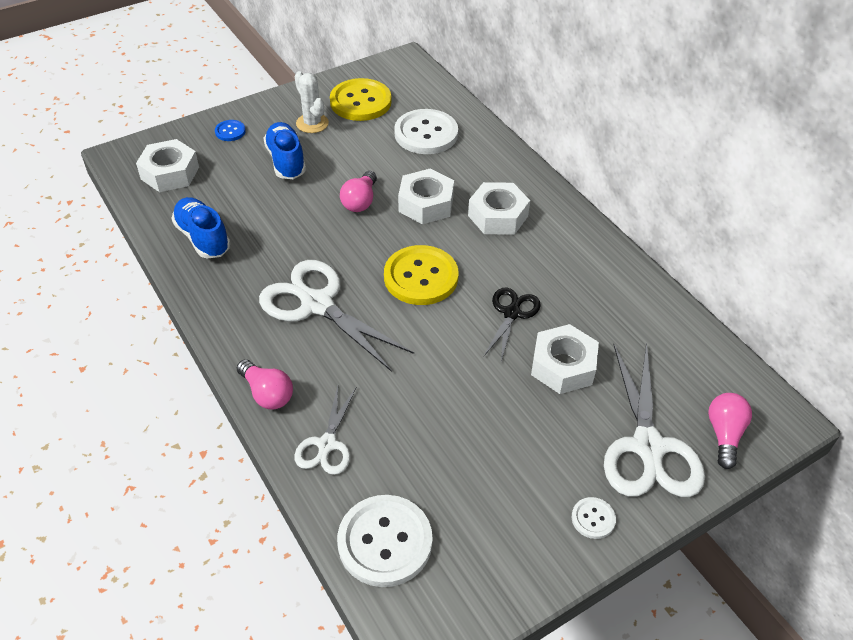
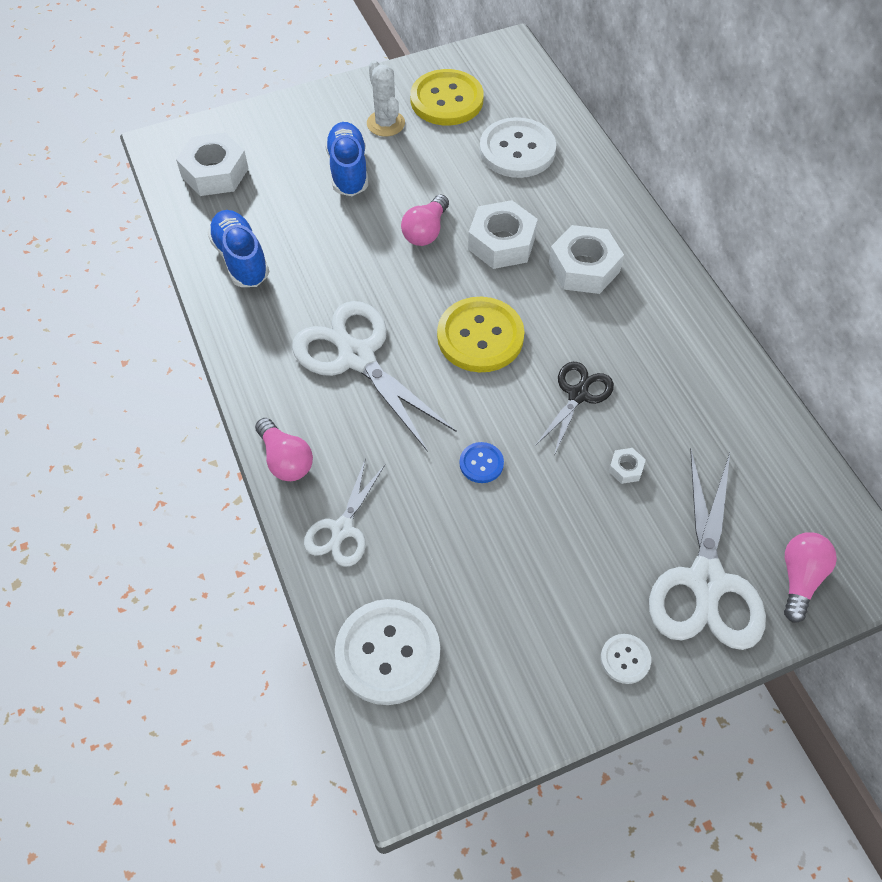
camera: 10 degrees right, 10 degrees up
blue button [215,120,246,141] -> blue button moved to [459,442,504,483]
white nut [531,324,599,394] -> white nut [608,448,646,484], size x0.44

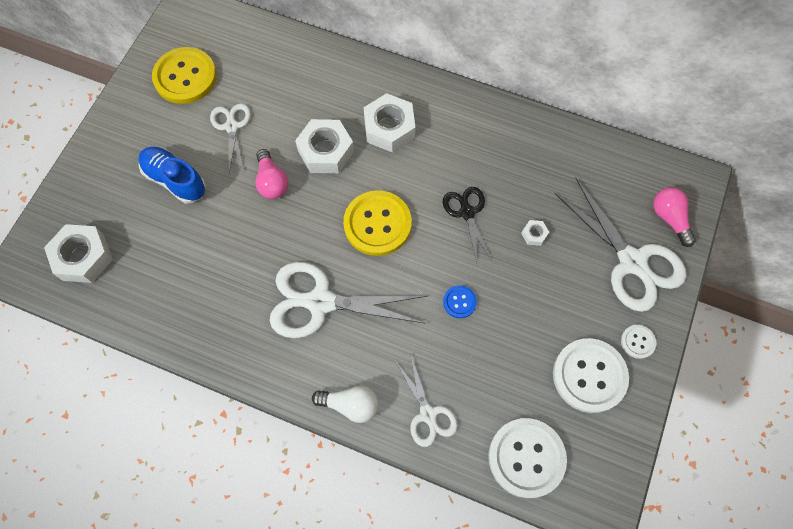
camera: 45 degrees left, 10 degrees up
blue shoe [208,210,269,287] -> none
pink light bulb [255,418,313,481] -> white light bulb [312,386,378,423]
white cactus [367,60,405,137] -> none
white button [480,117,556,178] -> white button moved to [553,338,629,413]
none -> white scissors [210,103,251,173]

